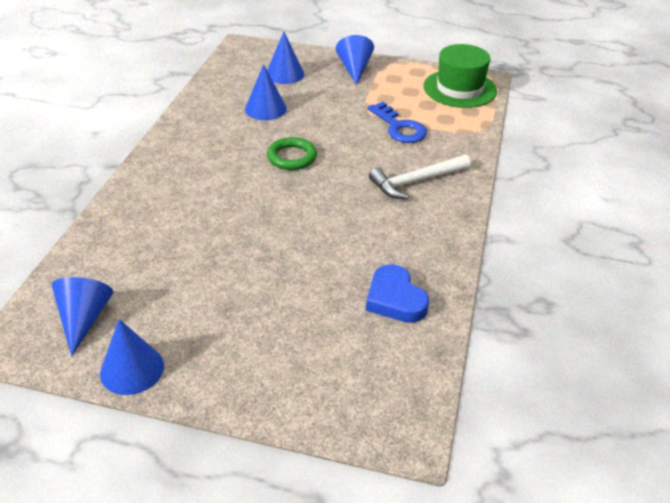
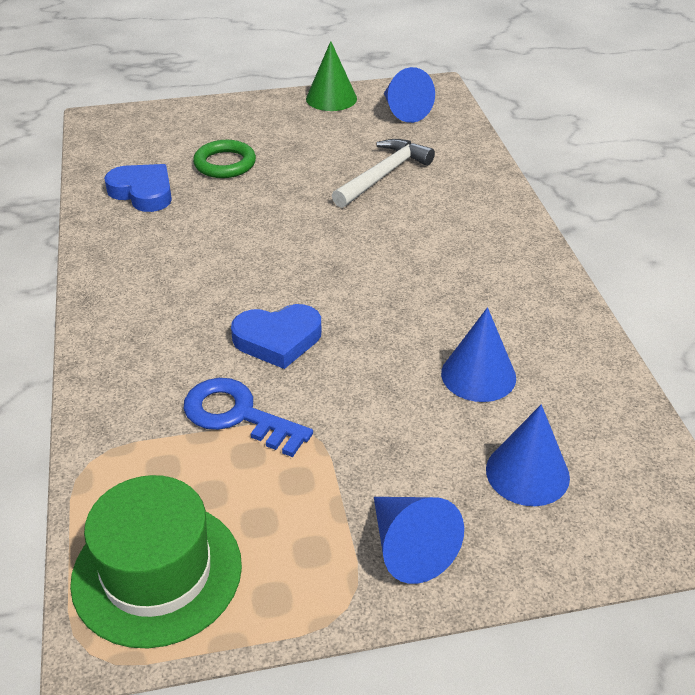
camera: 155 degrees right, 0 degrees up
blue cone [100,319,164,395] -> green cone [306,41,357,111]
green ring [267,137,317,170] -> green ring moved to [193,140,256,178]
white hammer [369,155,471,199] -> white hammer moved to [332,139,435,208]
none -> blue heart [231,304,321,369]

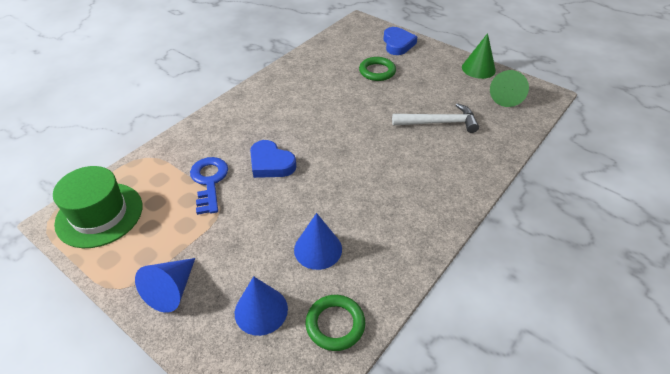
camera: 50 degrees right, 5 degrees up
blue heart [104,164,172,212] -> blue heart moved to [383,27,417,55]
blue cone [384,67,435,123] -> green cone [490,70,529,107]
none -> green ring [306,295,365,351]

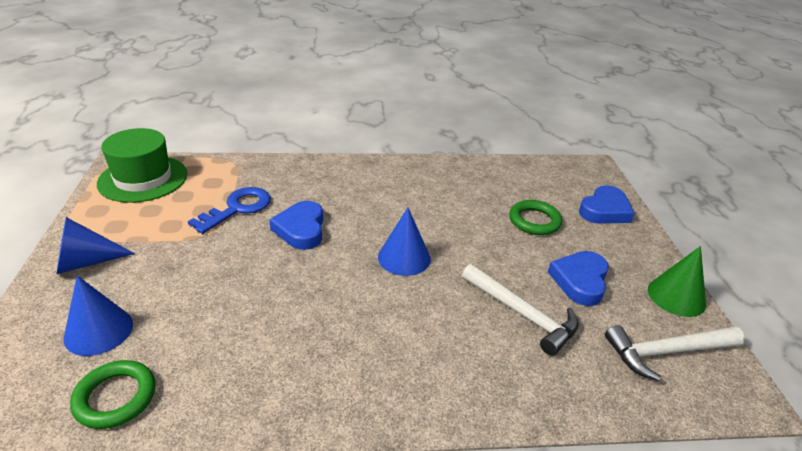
camera: 45 degrees right, 10 degrees down
blue cone [294,213,342,270] -> blue cone moved to [378,207,431,276]
green cone [490,70,529,107] -> white hammer [605,325,745,381]
none -> blue heart [548,251,609,306]

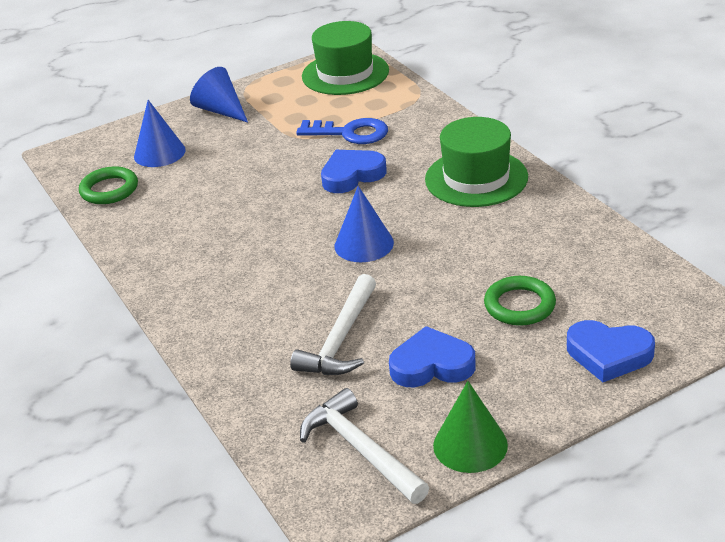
camera: 70 degrees right, 0 degrees up
none -> green hat [425,117,528,207]

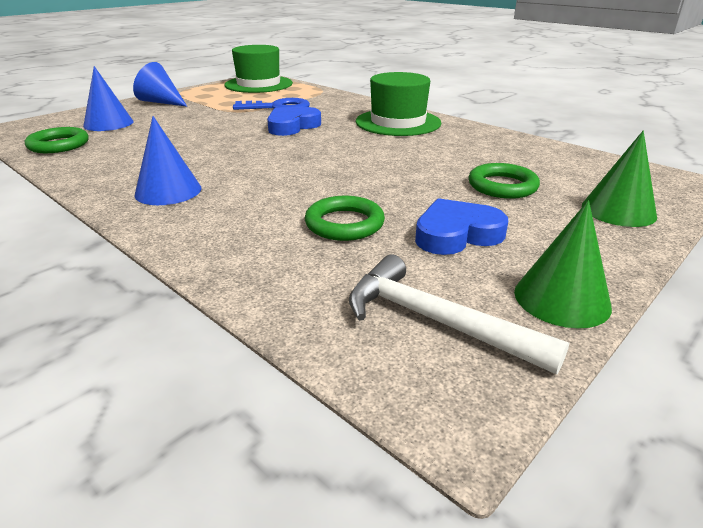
camera: 20 degrees left, 5 degrees down
white hammer [290,274,376,375] -> green ring [305,196,385,241]
blue cone [335,186,394,262] -> blue cone moved to [135,116,201,205]
blue heart [567,320,655,382] -> green cone [582,131,657,227]

